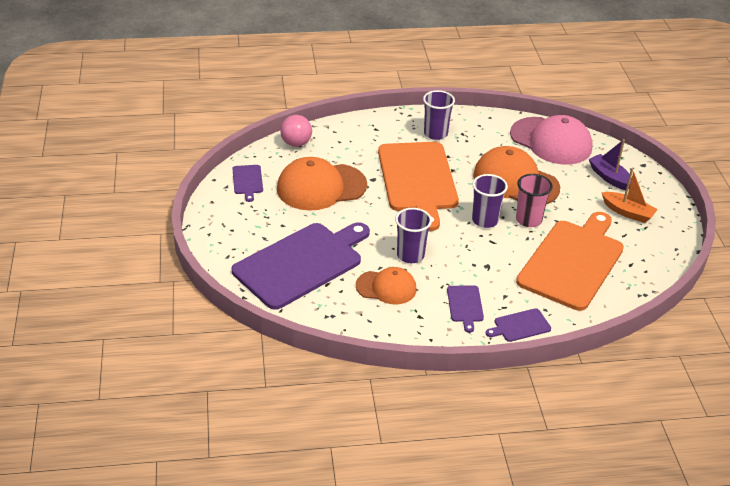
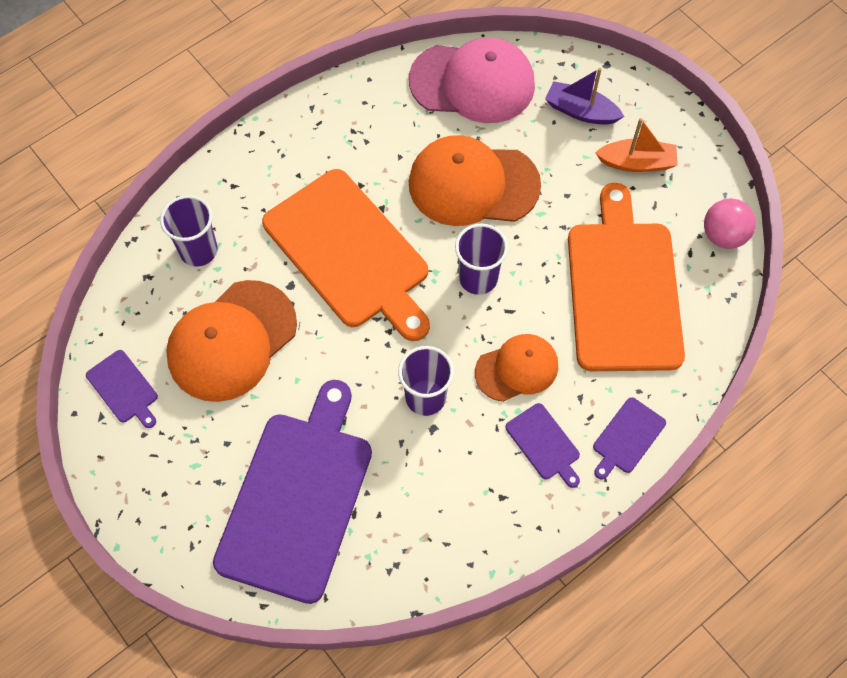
camera: 30 degrees left, 25 degrees up
pink ball [280,115,312,147] -> pink ball moved to [704,198,756,249]
orange cap [356,267,417,304] -> orange cap moved to [475,334,558,402]
purple cup [423,90,455,140] -> purple cup moved to [160,195,218,267]
pink cup [516,174,553,227] -> none

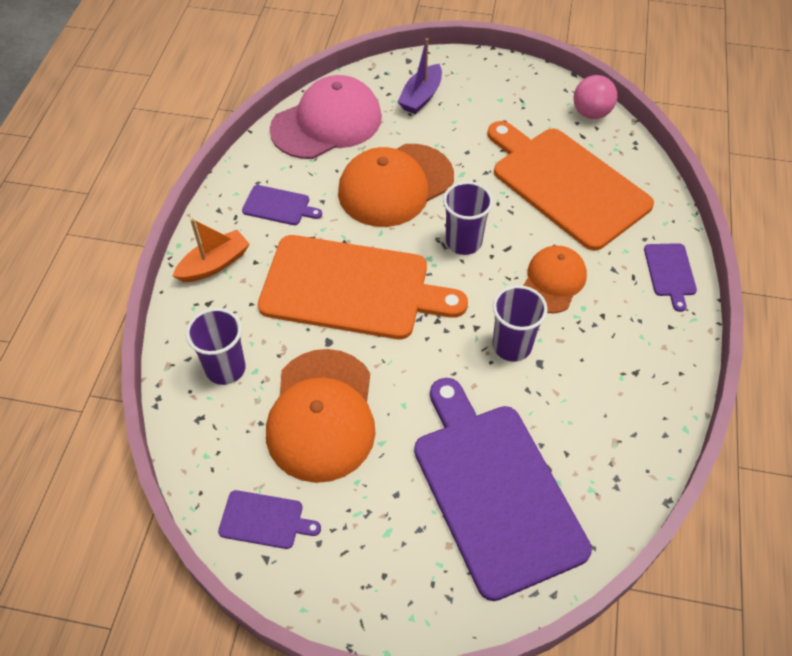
camera: 40 degrees left, 10 degrees down
purple cutting board [505,403,580,488] -> purple cutting board moved to [242,185,322,225]
purple boat [545,68,624,125] -> purple boat turned 45 degrees counterclockwise [397,38,442,114]
orange boat [595,118,678,172] -> orange boat moved to [173,218,250,282]

